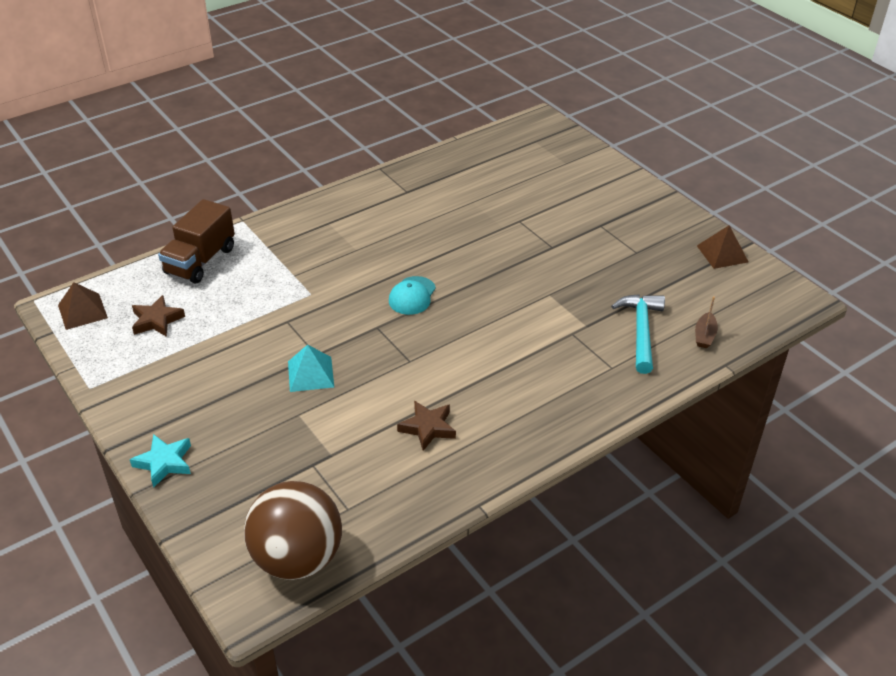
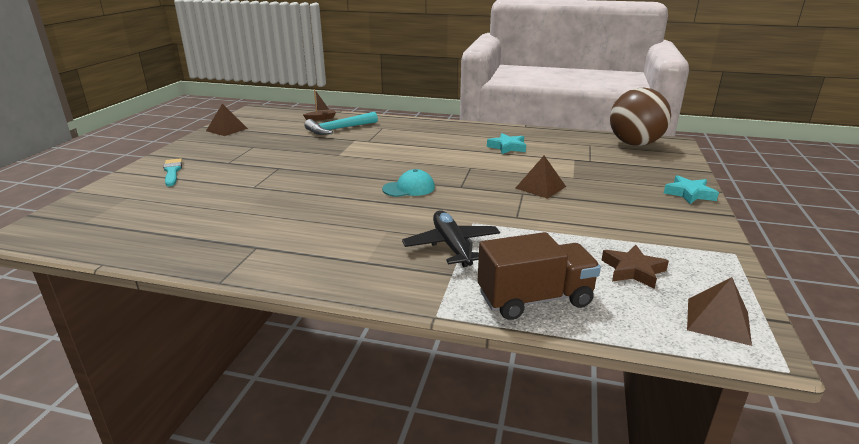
camera: 130 degrees left, 15 degrees down
turquoise pyramid [288,344,334,392] -> brown pyramid [516,155,566,199]
brown star [397,401,456,451] -> turquoise star [487,133,526,154]
none -> turquoise brush [163,158,182,186]
none -> black plane [402,210,500,267]

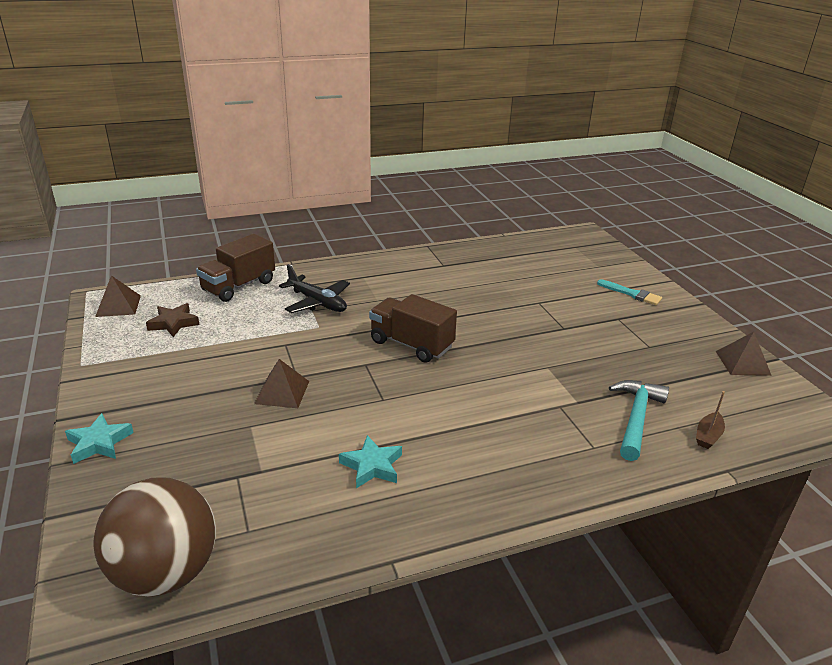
camera: 145 degrees right, 5 degrees up
turquoise cap [382,169,435,197] -> brown truck [369,294,457,363]

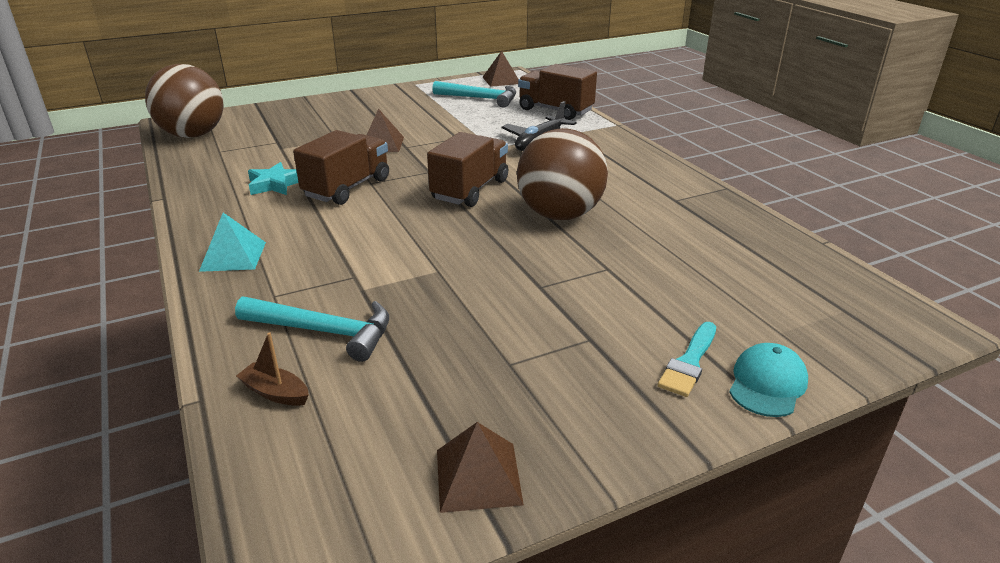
camera: 85 degrees right, 0 degrees up
turquoise star [65,413,134,464] -> none
brown star [146,303,199,337] -> turquoise hammer [432,81,516,108]
none -> turquoise pyramid [199,213,266,272]
none -> brown truck [293,130,389,205]
none -> brown ball [517,128,608,220]
none -> turquoise cap [729,343,808,417]

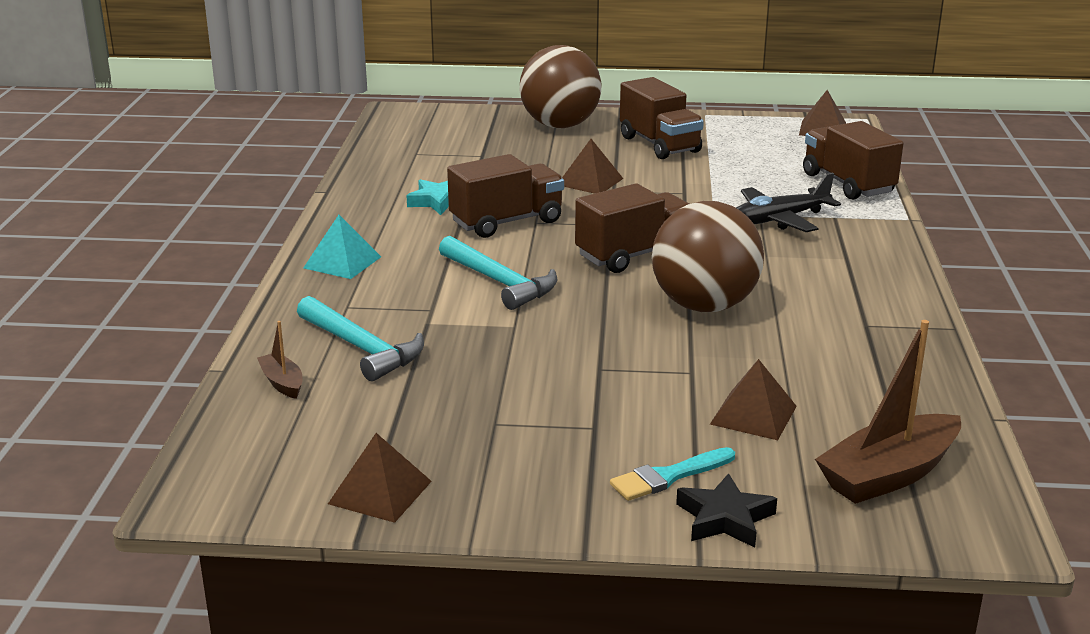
camera: 30 degrees right, 5 degrees down
brown ball [145,64,223,138] -> brown ball moved to [520,45,601,128]
turquoise hammer [432,81,516,108] -> turquoise hammer moved to [439,236,558,310]
turquoise cap [729,343,808,417] -> black star [676,473,777,548]
none -> brown truck [620,77,704,159]
none -> brown pyramid [710,359,797,440]
none -> brown boat [815,320,961,504]

